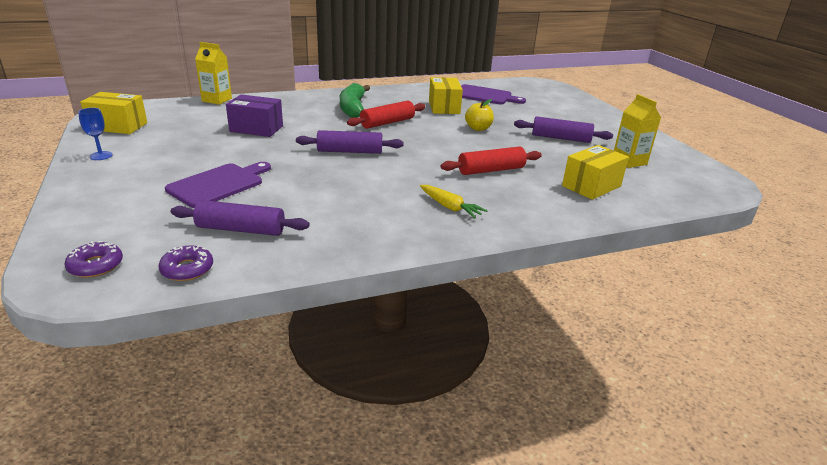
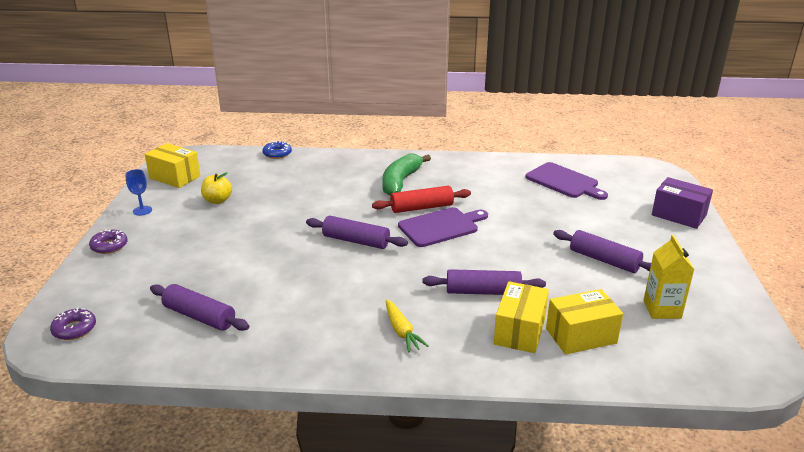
camera: 25 degrees right, 0 degrees up
purple donut [159,245,213,281] -> purple donut moved to [89,229,128,254]
purple cutting board [165,162,271,208] -> purple cutting board moved to [398,207,488,247]
yellow carton [195,42,232,105] -> blue donut [263,141,292,159]
purple box [226,94,283,137] -> purple box moved to [652,177,713,229]
yellow box [429,77,463,114] -> yellow box moved to [494,281,549,353]
red rolling pin [440,147,542,175] -> purple rolling pin [423,269,546,295]
yellow apple [465,99,494,131] -> yellow apple moved to [201,172,232,204]

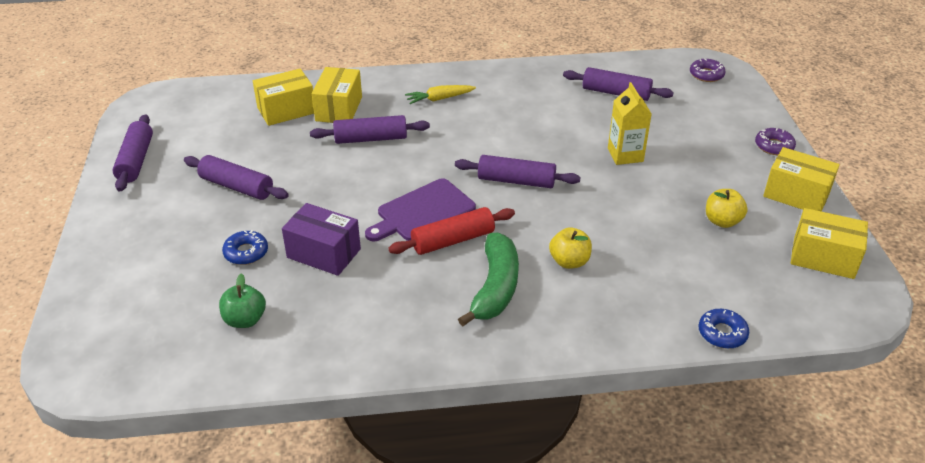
camera: 170 degrees right, 10 degrees up
blue goblet [125,169,152,216] -> yellow box [763,147,840,211]
yellow carrot [386,299,429,353] -> yellow carrot turned 75 degrees counterclockwise [405,85,476,104]
purple cutting board [525,162,608,200] -> green apple [219,273,266,328]
yellow carton [643,235,695,319] -> yellow carton moved to [608,82,652,165]
purple box [652,177,713,229] -> purple box moved to [282,203,361,276]
none -> purple rolling pin [112,114,153,191]
none -> blue donut [222,230,268,265]
none -> yellow apple [549,227,592,269]

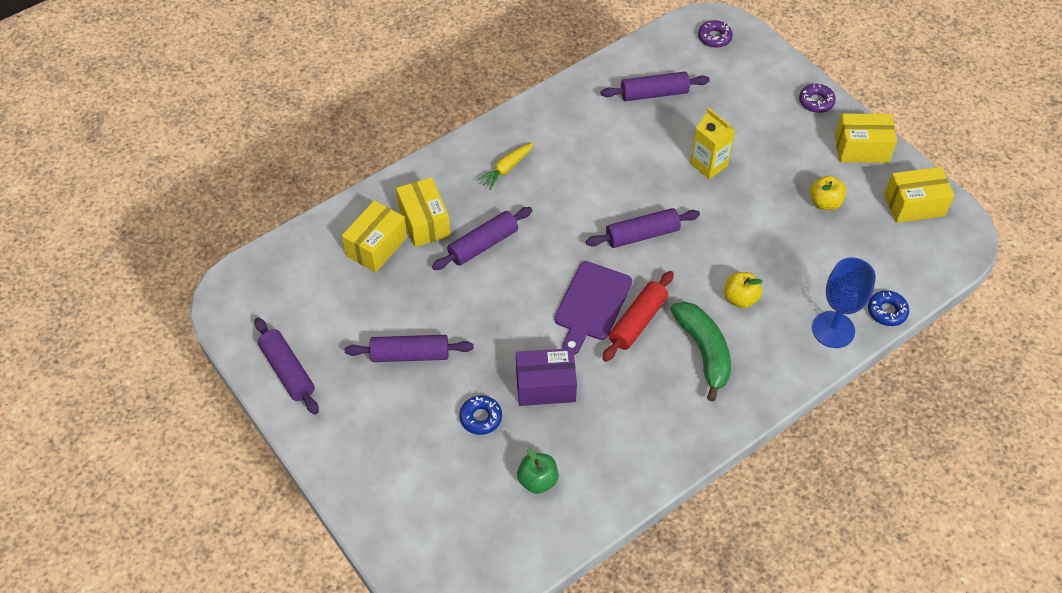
camera: 30 degrees left, 15 degrees up
none -> blue goblet [812,258,876,348]

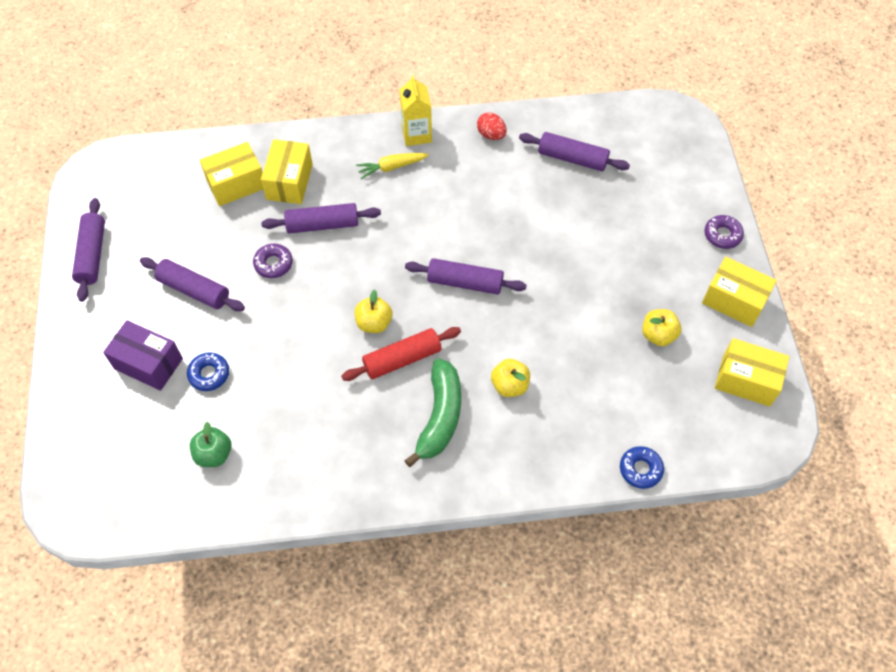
camera: 30 degrees right, 5 degrees up
purple box [516,348,577,406] -> purple box moved to [103,320,183,391]
purple cutting board [554,261,632,355] -> yellow apple [355,289,393,333]
yellow carton [690,108,736,179] -> yellow carton moved to [400,75,432,146]
purple donut [698,20,733,48] -> purple donut moved to [253,243,293,278]
blue goblet [812,258,876,348] -> none
none -> red egg [477,112,507,140]

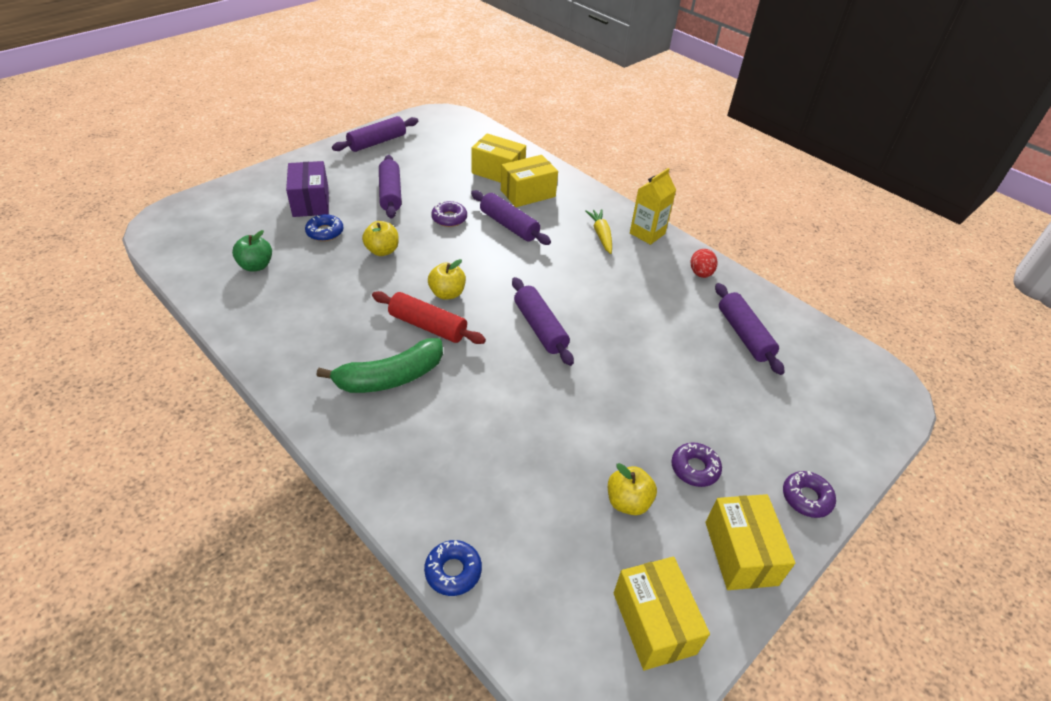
camera: 50 degrees right, 15 degrees down
yellow carrot [356,153,429,179] -> yellow carrot turned 45 degrees clockwise [585,209,612,254]
yellow apple [491,359,530,397] -> yellow apple moved to [362,221,399,256]
none -> purple donut [671,442,722,487]

